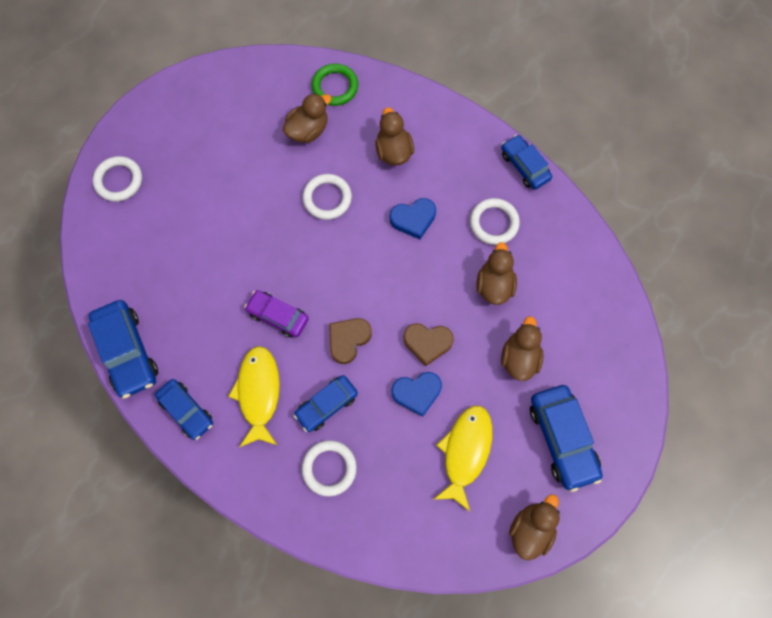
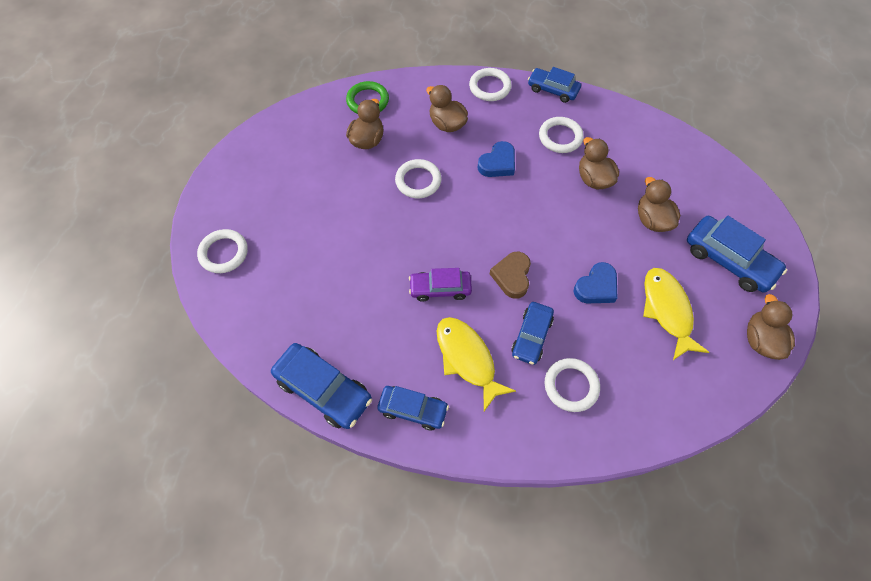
camera: 30 degrees left, 10 degrees down
brown heart [403,323,454,366] -> none
none -> white ring [469,68,511,101]

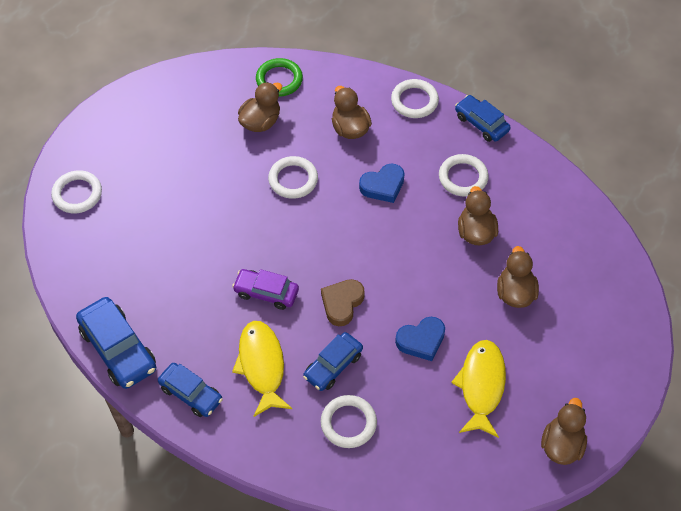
camera: 20 degrees right, 5 degrees down
blue car [687,216,787,293] -> none

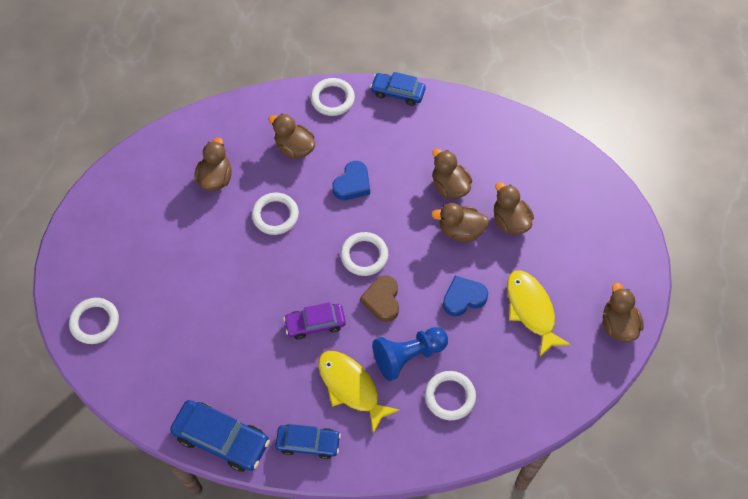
camera: 30 degrees left, 5 degrees up
green ring [256,58,303,97] -> none
blue car [303,332,363,391] -> blue pawn [373,327,448,381]
blue heart [395,317,445,361] -> blue heart turned 150 degrees counterclockwise [443,276,488,316]
white ring [439,154,489,197] -> white ring moved to [341,232,388,276]
none -> brown duck [432,203,489,242]

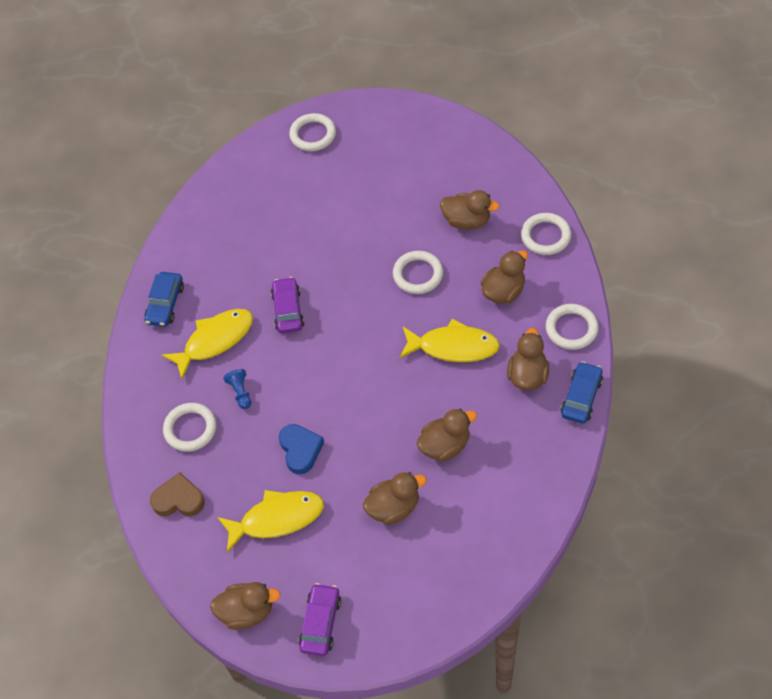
camera: 100 degrees right, 5 degrees down
blue car [170,400,270,472] -> none
blue heart [332,161,370,200] -> yellow fish [399,319,500,362]
white ring [341,232,388,276] -> white ring moved to [521,213,571,255]
brown heart [360,275,399,322] -> brown heart moved to [150,472,205,516]
blue pawn [373,327,448,381] -> blue pawn [223,369,251,409], size x0.50
brown duck [432,203,489,242] -> brown duck moved to [507,328,549,390]
none -> purple car [299,583,341,656]

